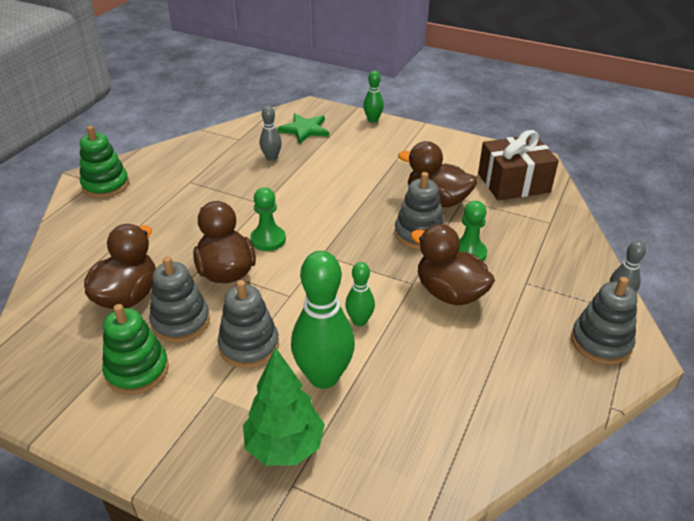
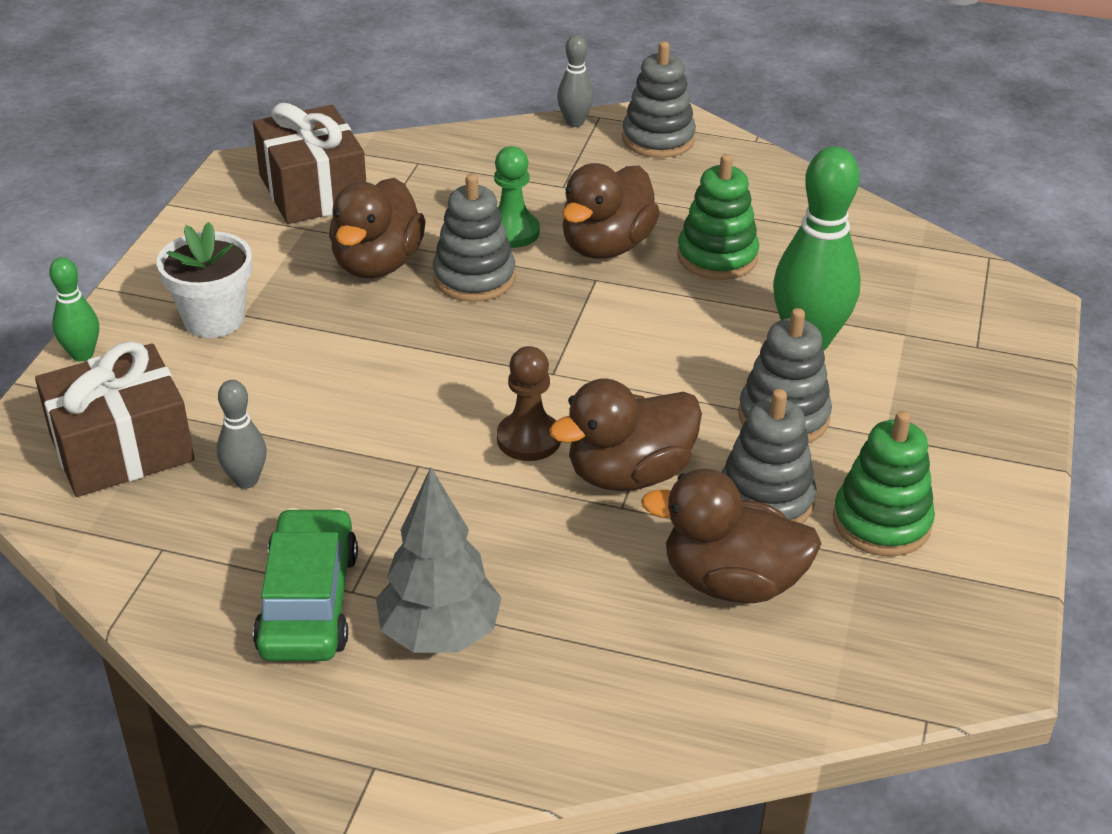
camera: 100 degrees left, 0 degrees up
green stacking toy [80,126,129,198] -> green stacking toy moved to [677,154,759,280]
green tree [243,347,325,466] -> none
green pawn [250,187,286,251] -> brown pawn [497,346,561,461]
green star [277,113,329,144] -> brown gift [35,341,194,497]
green bowling pin [345,262,375,326] -> none
none -> white flower pot [157,222,252,338]
none -> green car [253,508,358,661]
none -> grey tree [376,467,502,653]

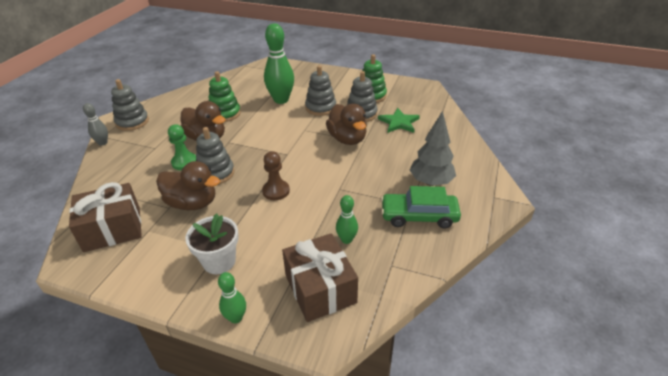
camera: 85 degrees left, 0 degrees up
grey bowling pin [217,380,266,489] -> green bowling pin [336,195,358,244]
brown pawn [497,346,561,461] -> brown pawn moved to [262,151,290,200]
brown duck [641,468,822,603] -> green star [378,108,420,133]

